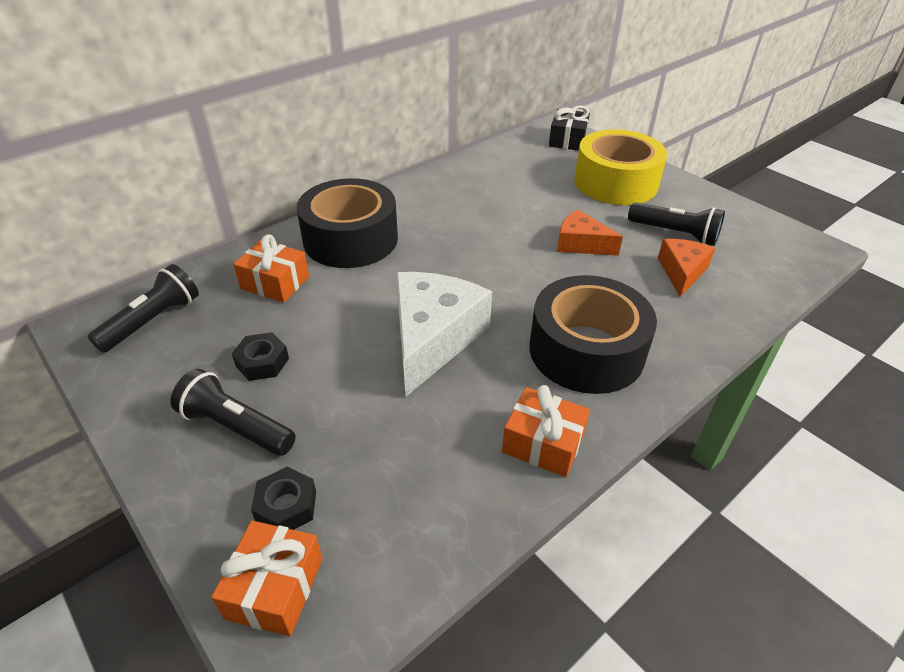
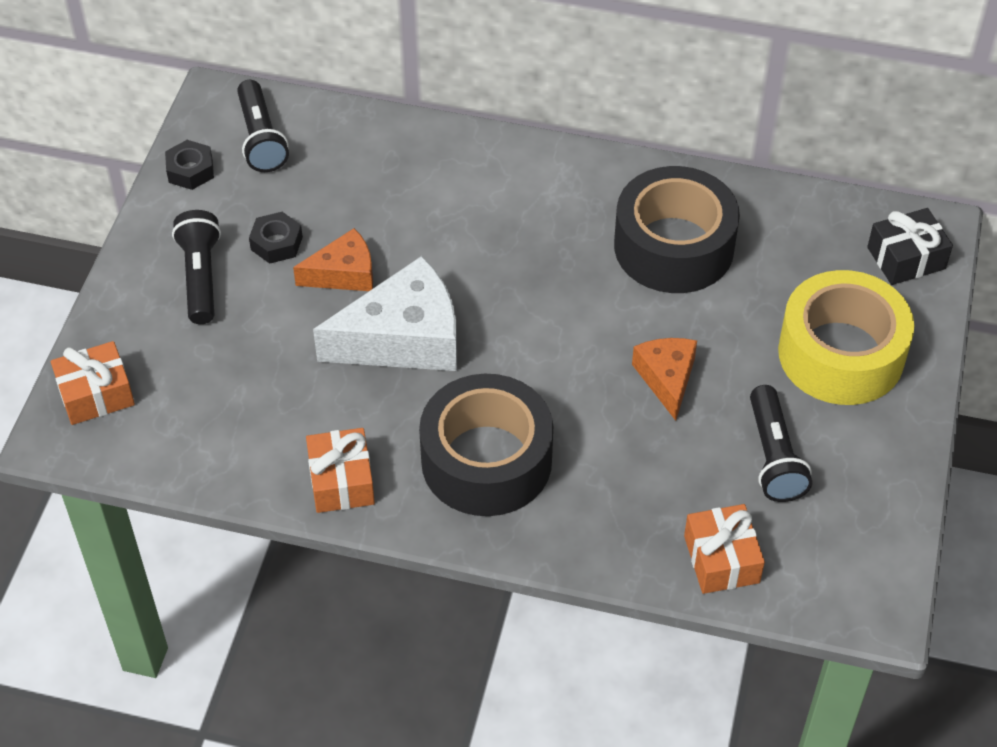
camera: 55 degrees right, 10 degrees up
black flashlight [88,264,199,353] -> black flashlight turned 75 degrees clockwise [237,80,289,172]
orange gift [233,234,309,303] -> orange gift moved to [684,504,765,594]
black nut [251,467,316,530] -> black nut moved to [165,140,214,190]
black tape [297,178,398,268] -> black tape moved to [614,166,740,293]
orange cheese [658,239,715,297] -> orange cheese moved to [293,228,373,291]

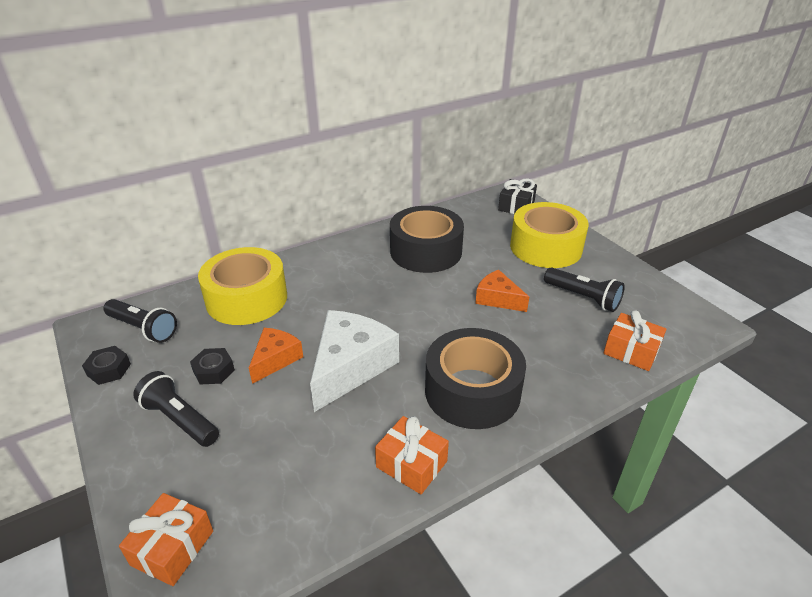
camera: 45 degrees left, 15 degrees down
none -> yellow tape [198,247,287,325]

